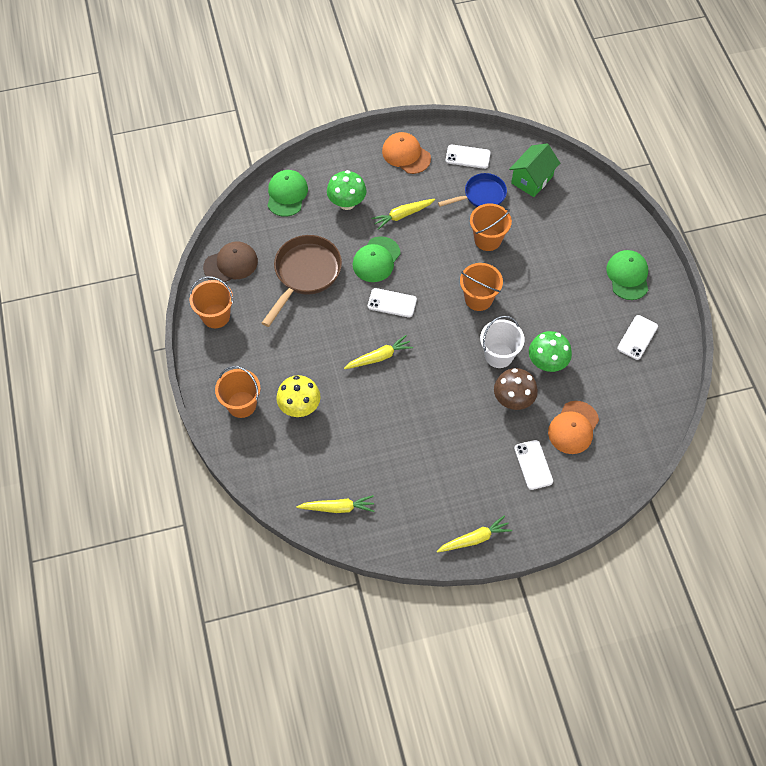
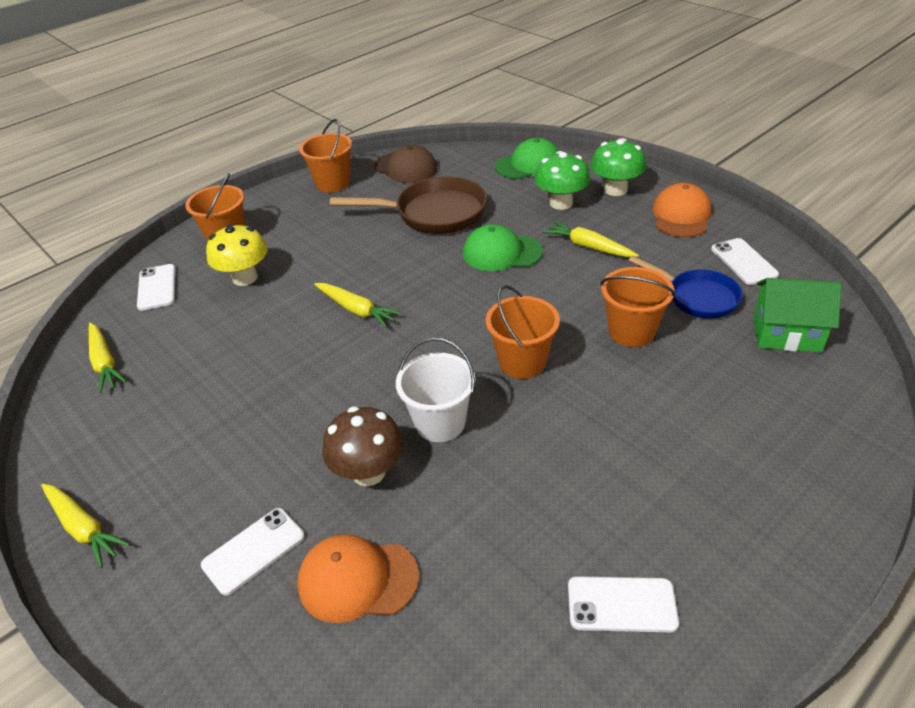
camera: 65 degrees right, 20 degrees down
white phone [368,288,417,318] -> white phone moved to [137,264,176,311]
green mushroom [529,331,572,372] -> green mushroom moved to [591,138,646,196]
green cap [606,250,648,300] -> none

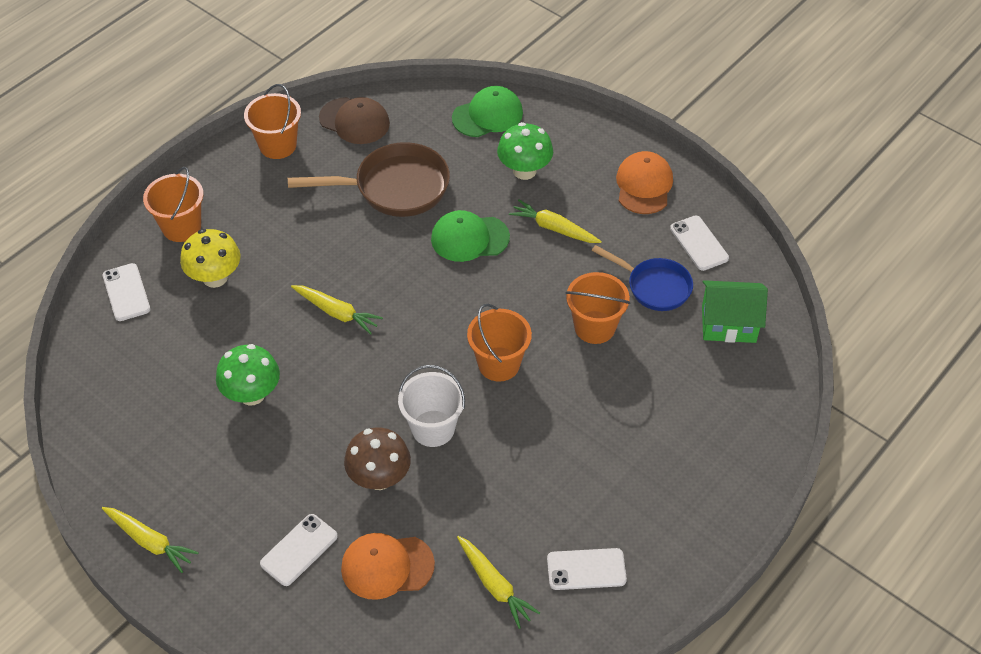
camera: 10 degrees left, 10 degrees up
yellow carrot [89,323,127,393] -> yellow carrot moved to [457,536,540,629]
green mushroom [591,138,646,196] -> green mushroom moved to [216,344,280,406]

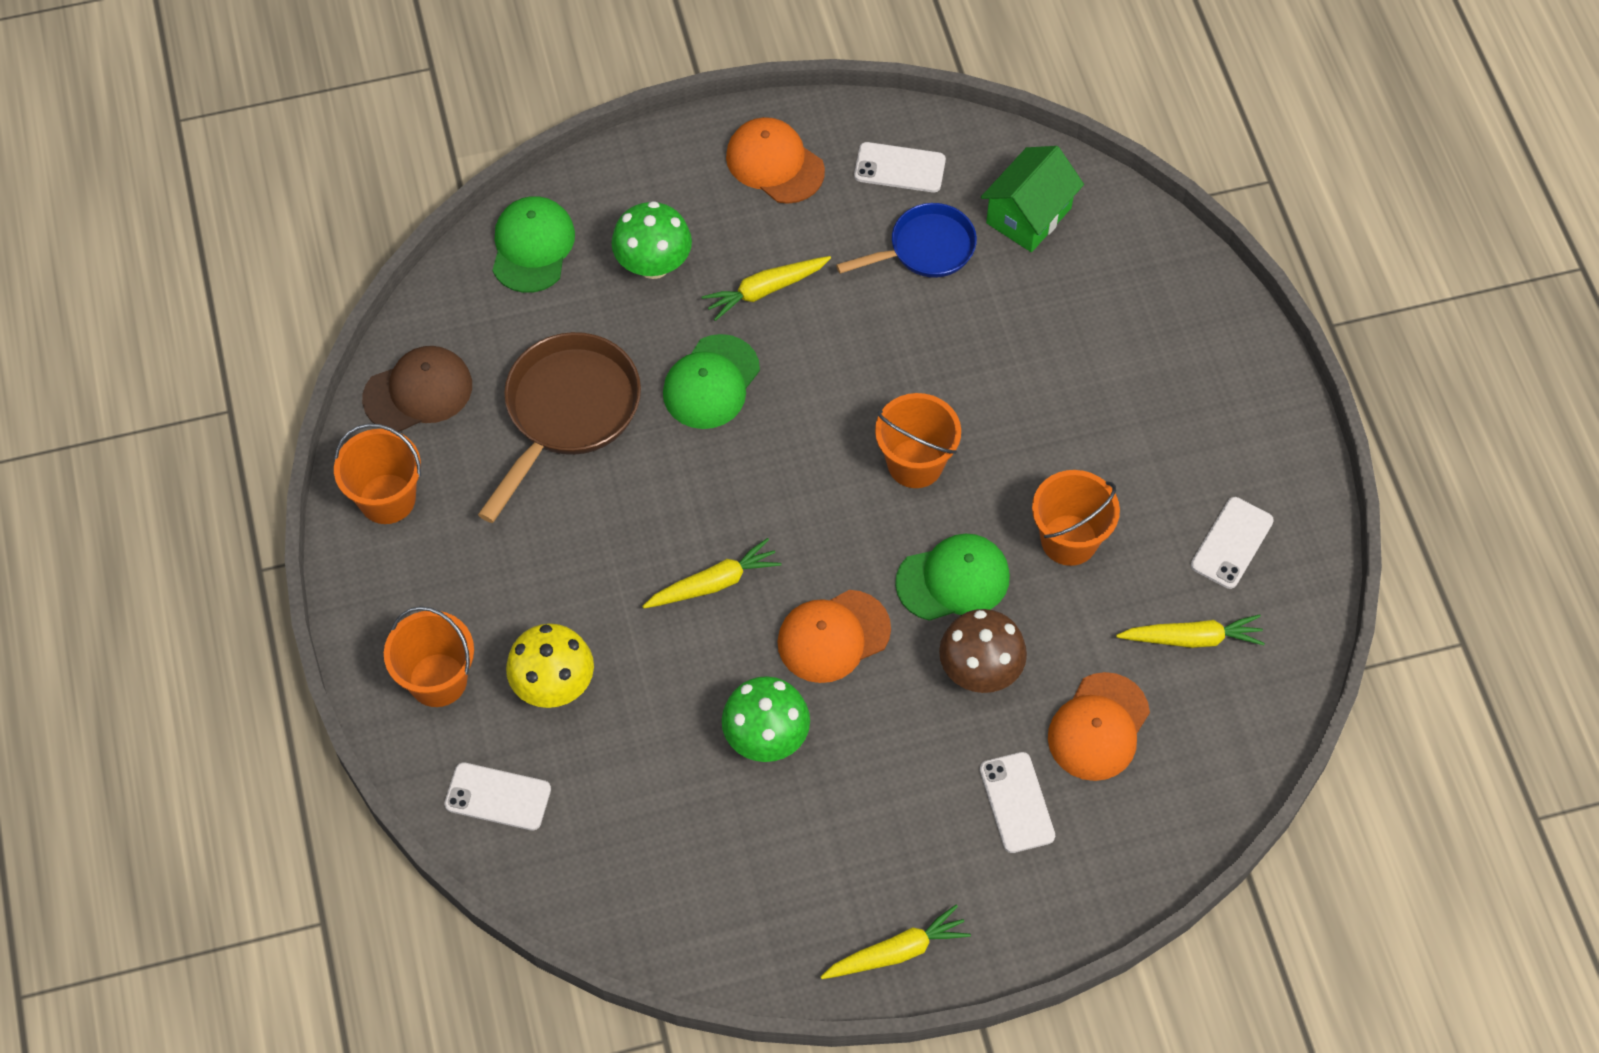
camera: 55 degrees left, 10 degrees up
white bucket [398,365,465,447] -> green cap [895,533,1010,621]
orange bucket [565,272,631,344] -> orange bucket moved to [1032,470,1120,566]
none -> orange cap [777,590,891,683]

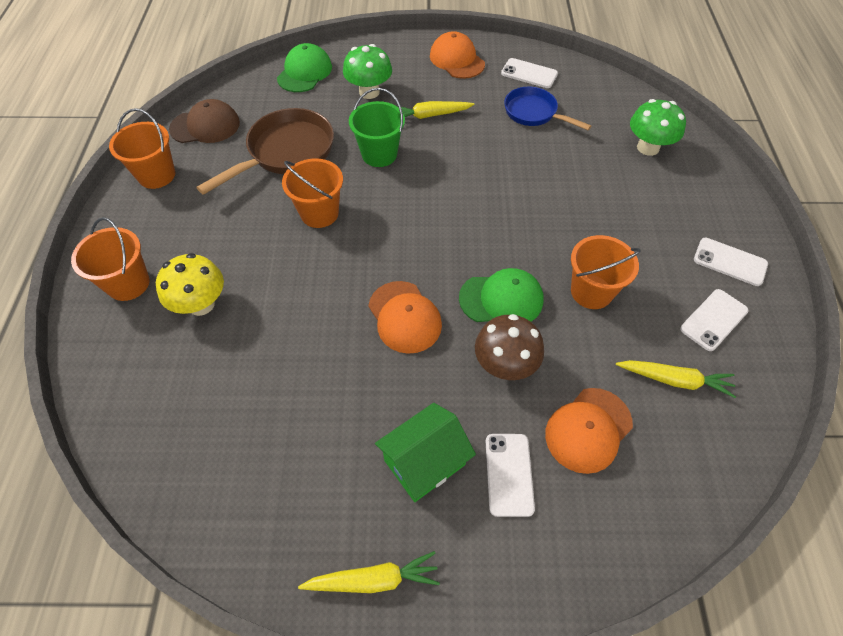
camera: 15 degrees right, 5 degrees down
white phone [444,762,551,830] -> white phone moved to [694,238,768,286]
yellow carrot [642,538,782,609] -> none
green cap [663,334,760,429] -> green bucket [349,88,405,167]
green mushroom [722,676,810,762] -> green mushroom moved to [630,99,686,156]
orange cap [777,590,891,683] -> orange cap turned 105 degrees counterclockwise [368,281,442,354]
blue pan [836,203,977,278] -> blue pan turned 135 degrees counterclockwise [504,87,591,130]
orange bucket [875,393,961,488] -> orange bucket moved to [282,158,343,228]
green house [981,146,1084,252] -> green house moved to [375,403,476,502]

